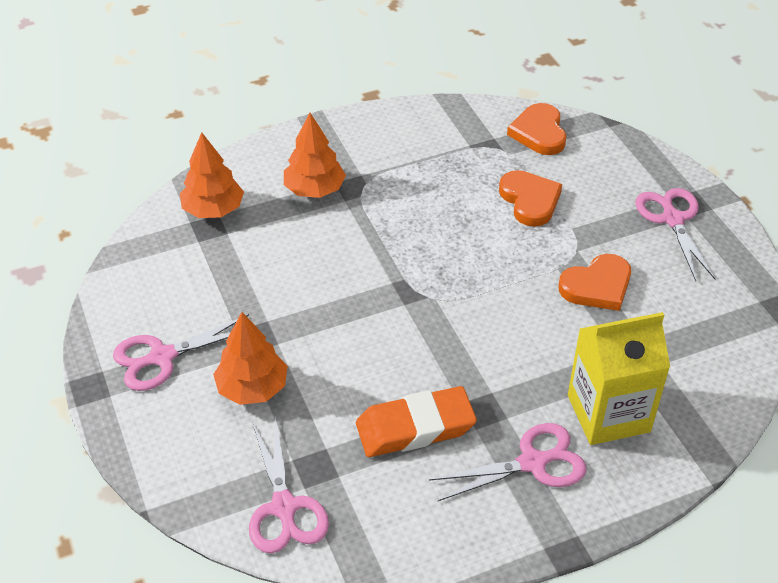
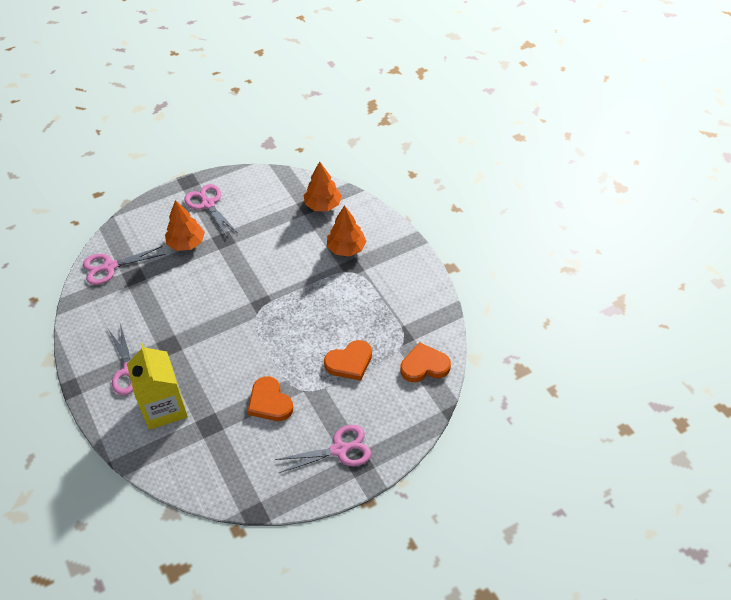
camera: 85 degrees right, 5 degrees up
orange eraser [356,386,477,457] -> none

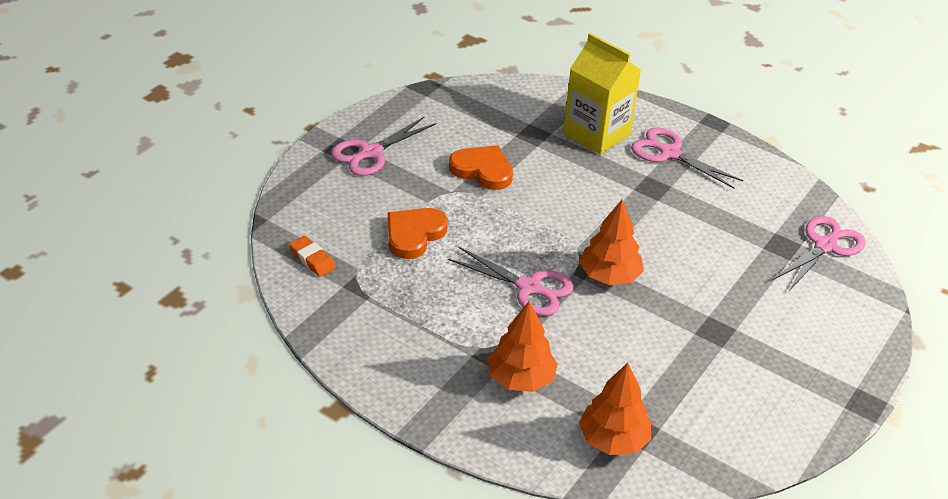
camera: 150 degrees right, 10 degrees down
orange tree [165,200,205,251] -> orange tree moved to [579,200,644,285]
pink scissors [184,184,238,237] -> pink scissors moved to [448,246,574,316]
orange heart [400,342,451,382] -> orange eraser [289,236,336,277]

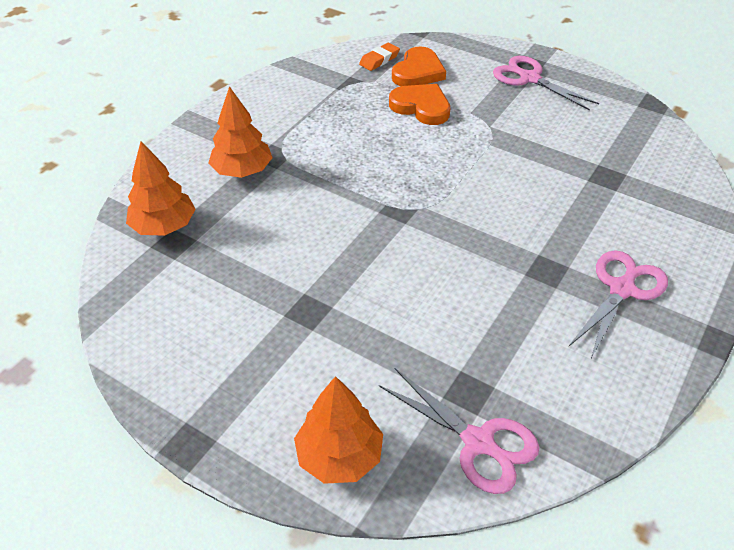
camera: 90 degrees right, 5 degrees up
pink scissors [448,246,574,316] -> none
orange heart [449,145,513,190] -> orange heart moved to [392,47,446,86]
yellow carton [563,33,641,155] -> none
orange tree [579,200,644,285] -> orange tree moved to [294,376,383,484]

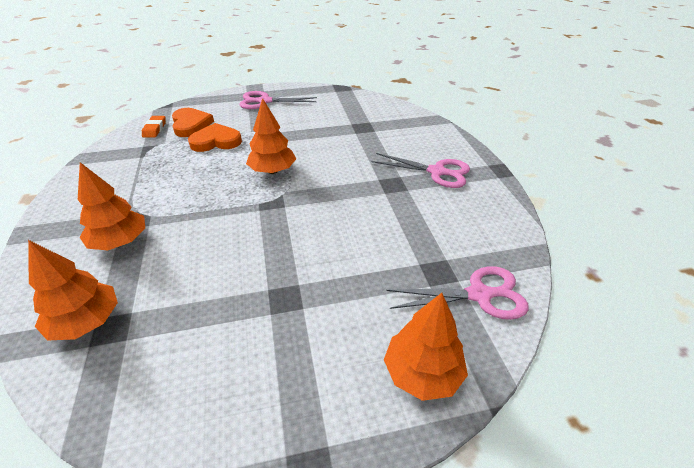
camera: 45 degrees left, 5 degrees down
pink scissors [569,250,668,358] -> pink scissors turned 120 degrees clockwise [372,153,470,188]
none -> orange tree [246,98,296,174]

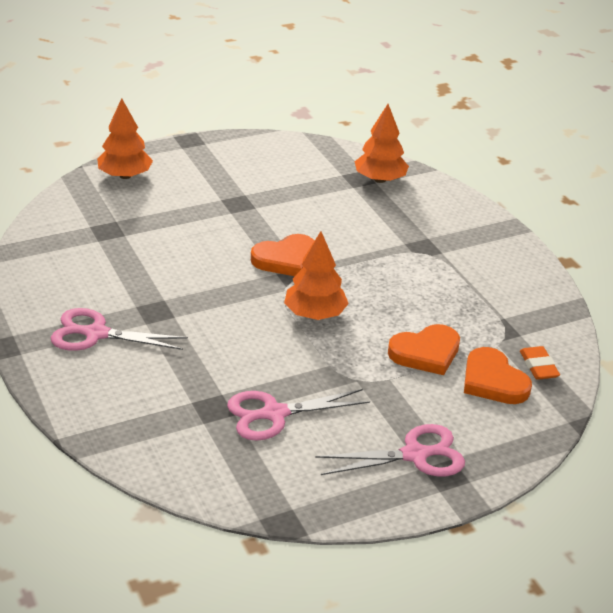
camera: 165 degrees right, 5 degrees down
orange tree [78,162,145,250] -> none
pink scissors [386,266,529,320] -> pink scissors moved to [227,389,370,441]
none -> orange heart [251,234,315,276]

